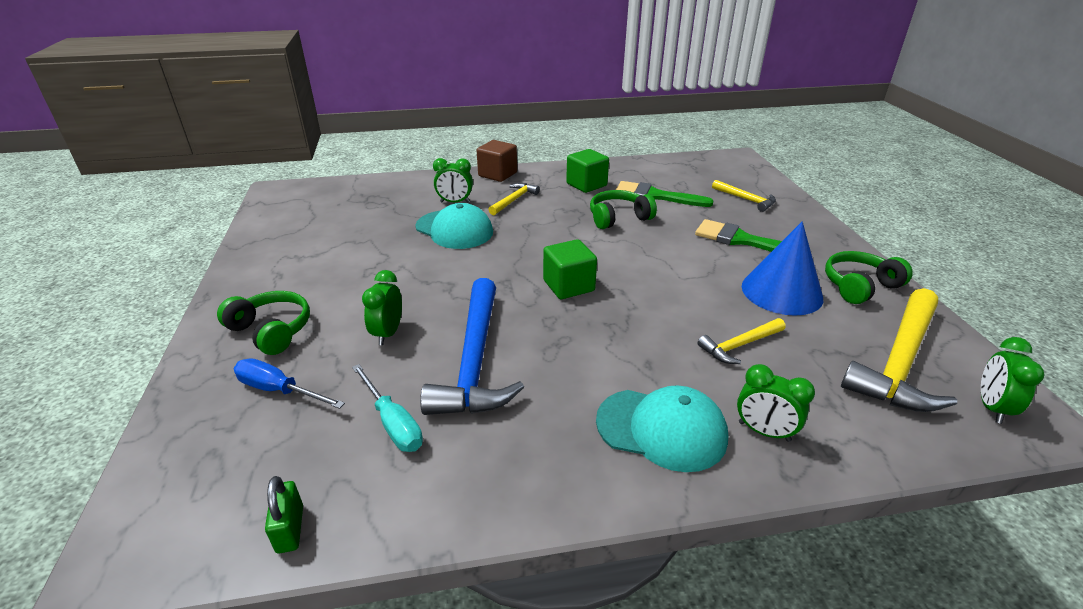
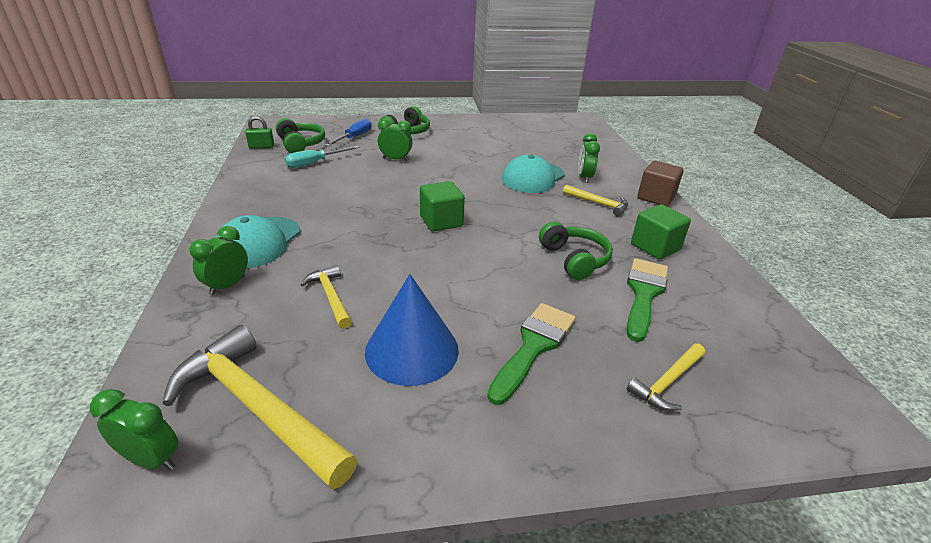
camera: 90 degrees right, 0 degrees up
blue hammer [420,278,524,415] -> none
green headphones [825,251,913,304] -> green headphones moved to [276,118,325,153]

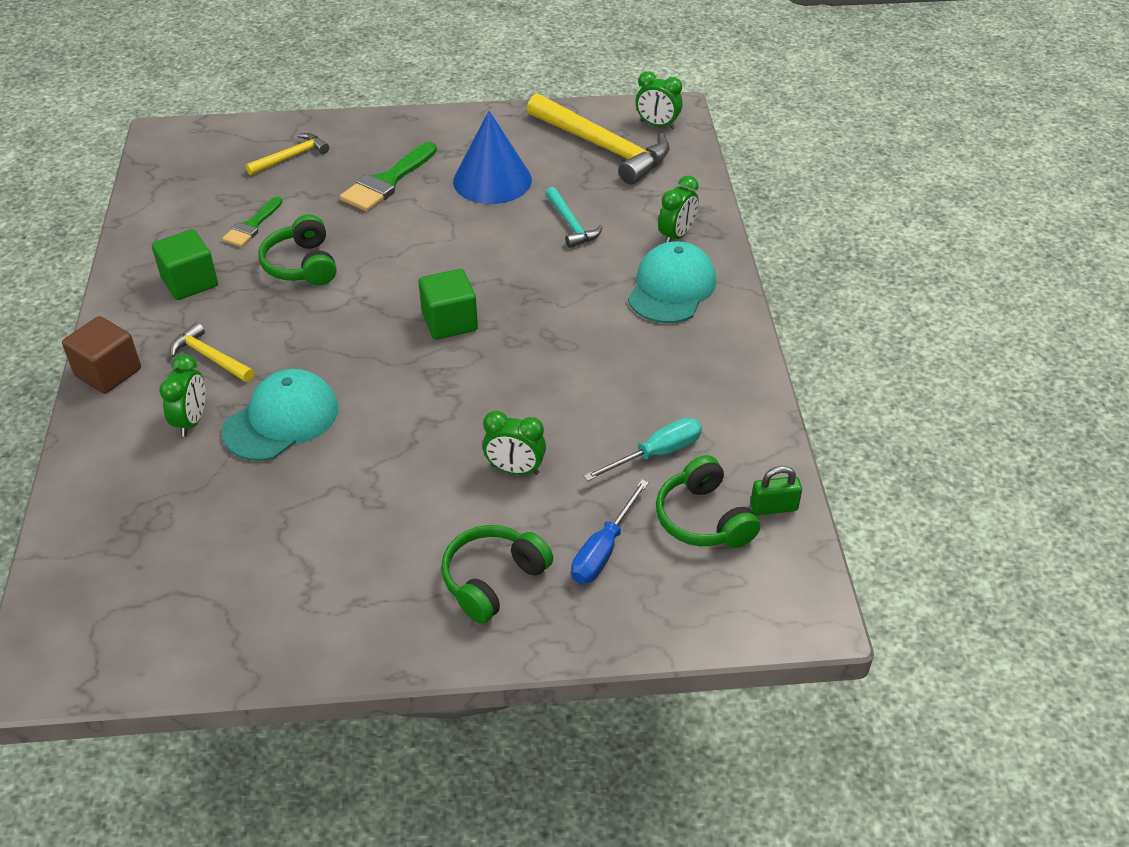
camera: 175 degrees left, 10 degrees up
yellow hammer [300,265,352,329] -> turquoise hammer [545,187,602,248]
green brush [627,258,668,342] -> green brush [222,196,282,247], size x0.63

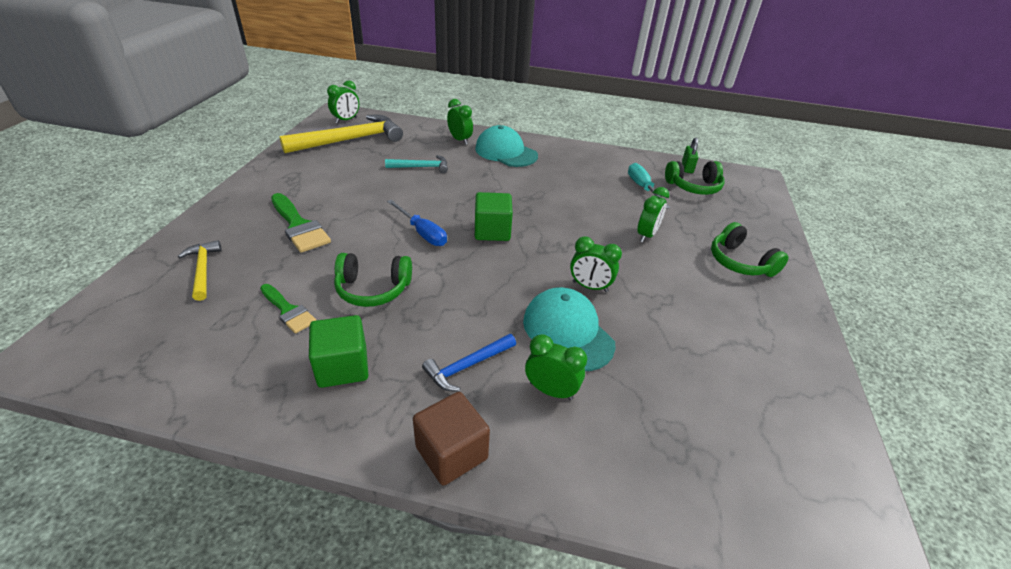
camera: 75 degrees left, 5 degrees down
yellow hammer [170,322,254,382] -> blue hammer [422,334,516,391]
blue cone [453,111,532,204] -> none
blue screwdriver [571,479,649,584] -> blue screwdriver moved to [387,200,447,246]
none -> green clock [570,237,622,292]

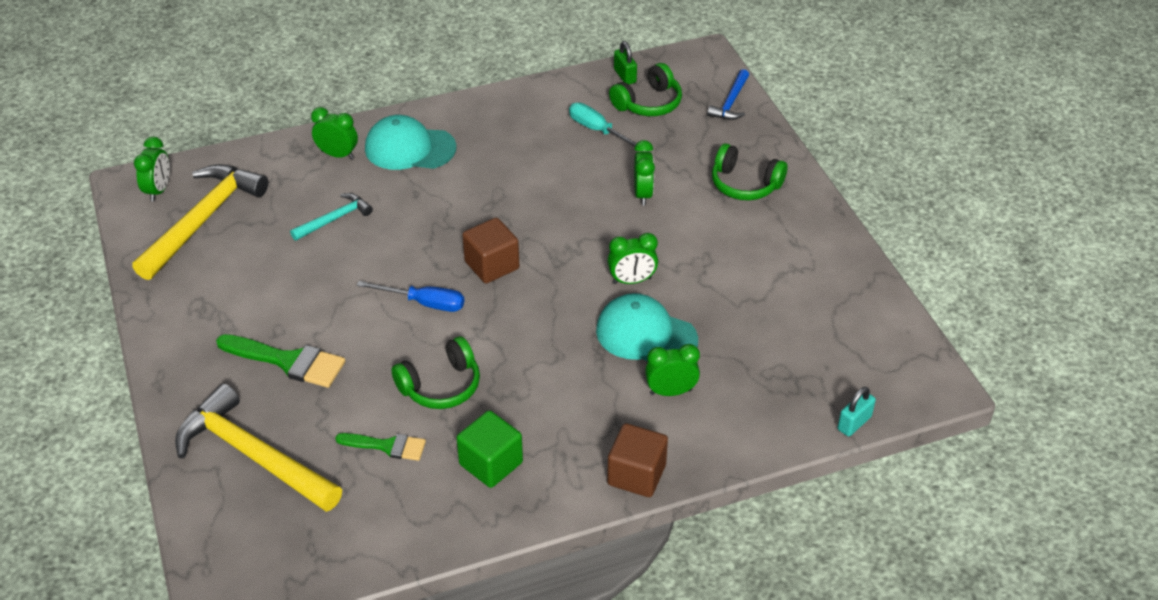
camera: 30 degrees left, 5 degrees up
yellow hammer [178,240,222,301] -> yellow hammer [175,384,342,512], size x1.97
blue hammer [422,334,516,391] -> blue hammer moved to [707,69,749,120]
green cube [475,192,513,241] -> brown cube [463,218,519,283]
none -> turquoise padlock [838,387,876,436]

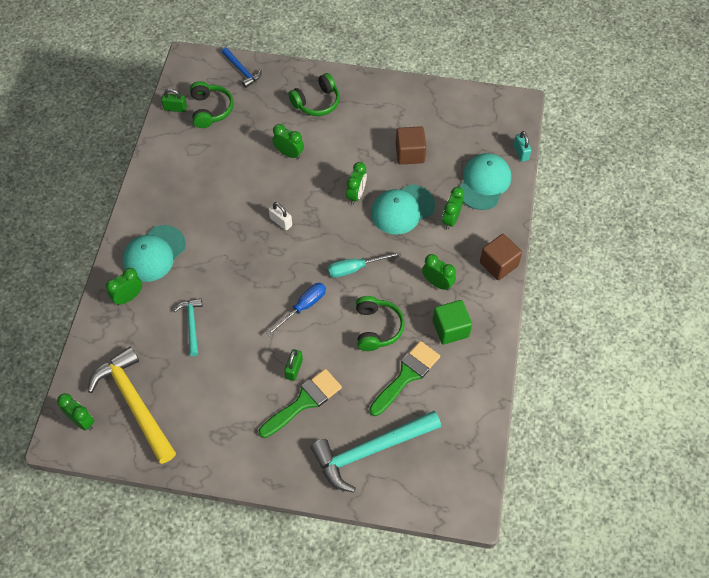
camera: 60 degrees left, 15 degrees up
yellow hammer [175,384,342,512] -> turquoise hammer [310,411,441,493]
green brush [335,433,426,461] -> green brush [369,341,440,416], size x1.58
brown cube [463,218,519,283] -> brown cube moved to [396,126,426,165]
turquoise screwdriver [569,103,644,152] -> turquoise screwdriver moved to [328,251,401,278]
none -> white padlock [269,202,292,230]
none -> green padlock [284,349,303,381]
none -> green clock [422,254,456,291]
none -> turquoise cap [460,153,511,210]

